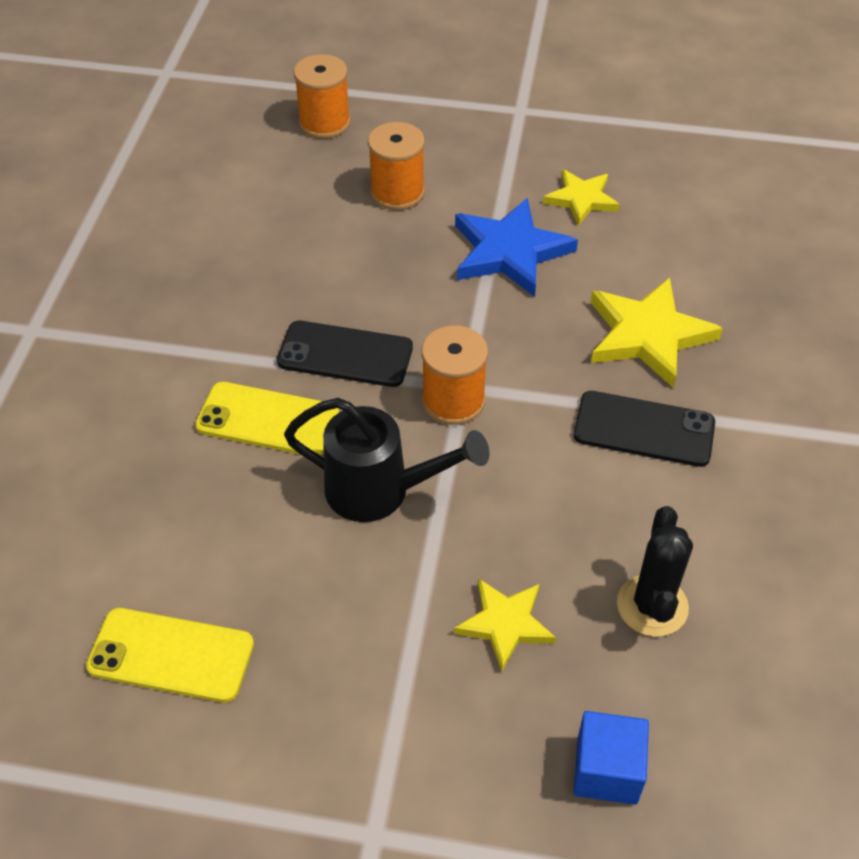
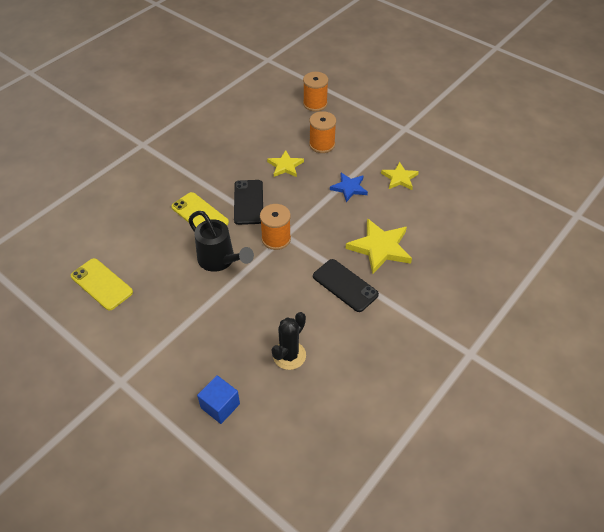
camera: 30 degrees right, 0 degrees up
black phone [277,321,413,387] -> black phone turned 45 degrees clockwise [234,180,263,225]
yellow star [454,578,556,671] -> yellow star moved to [267,150,304,177]
blue star [455,198,578,297] -> blue star [330,173,368,202], size x0.62

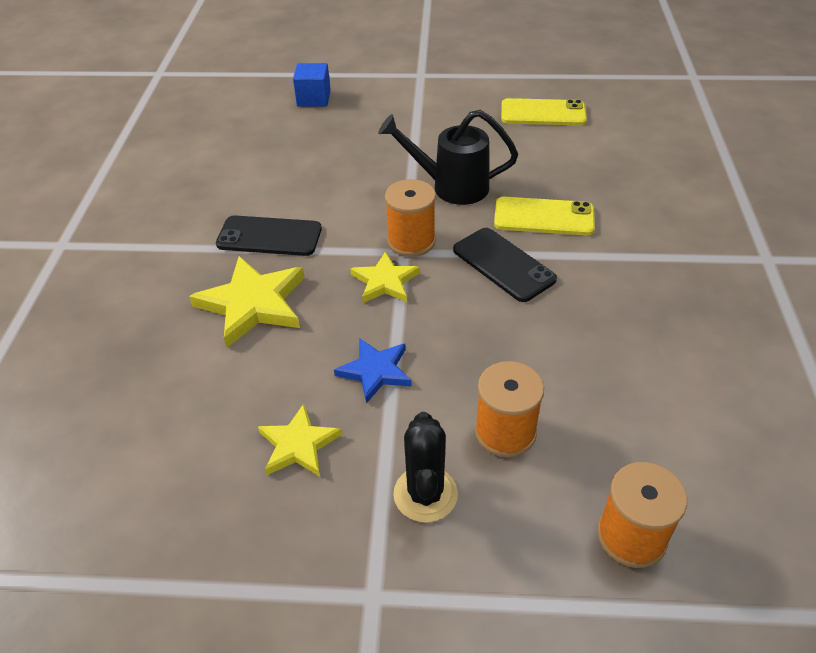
camera: 145 degrees right, 5 degrees down
yellow star [267,150,304,177] -> yellow star moved to [350,251,420,303]
black cactus [272,312,306,370] -> black cactus moved to [393,412,458,523]

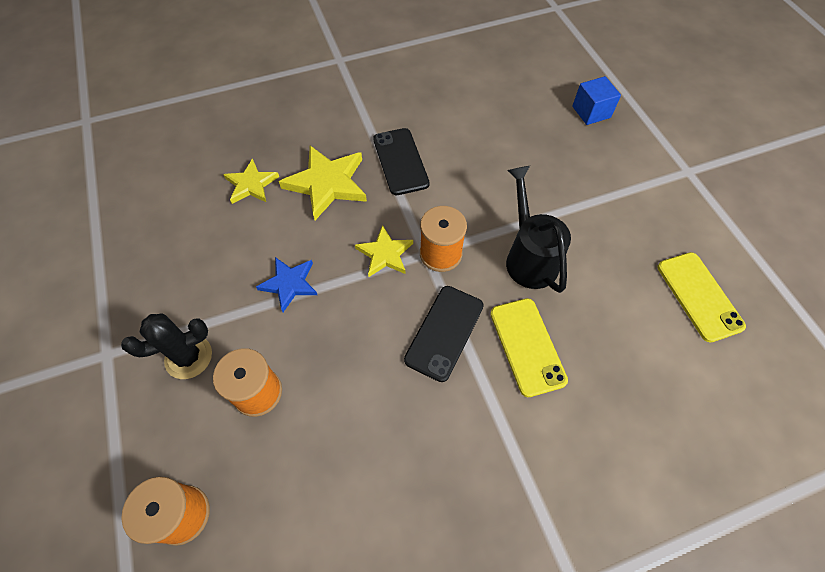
camera: 65 degrees right, 15 degrees up
yellow star [258,404,342,477] -> yellow star moved to [223,159,279,204]

